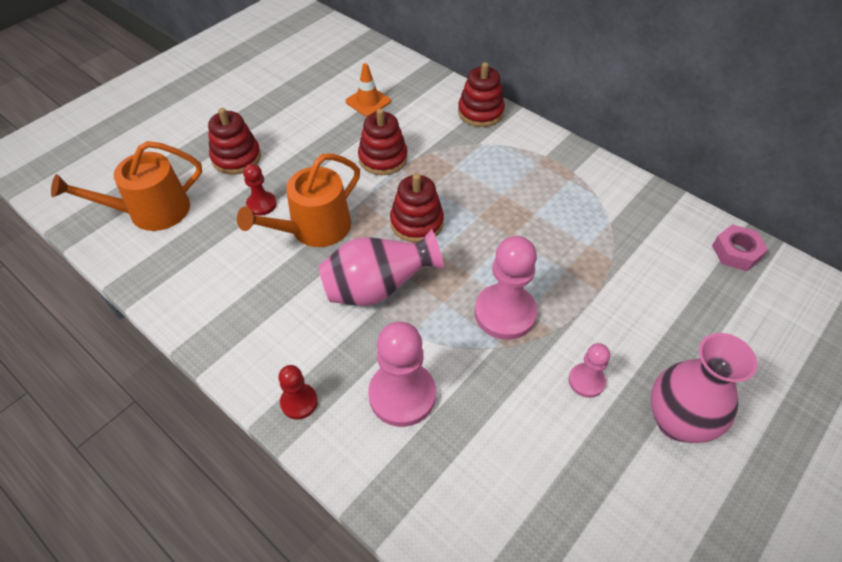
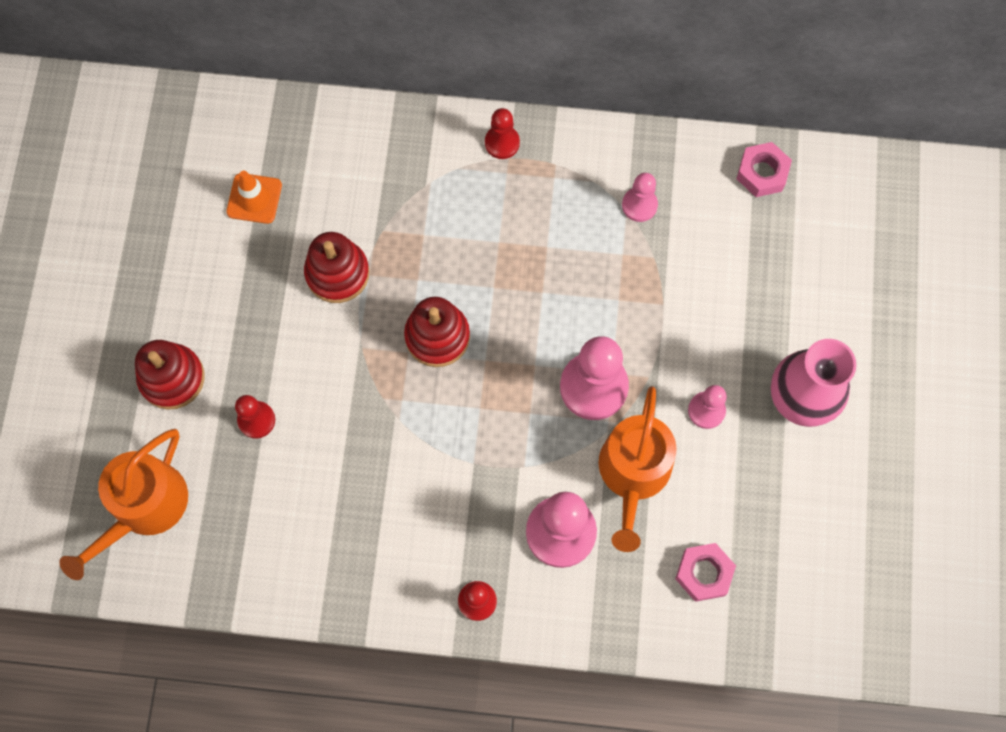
camera: 35 degrees left, 20 degrees up
orange watering can [237,153,360,247] -> orange watering can moved to [598,386,677,552]
pink vase [319,229,444,306] -> none
red stacking toy [458,62,505,127] -> none
none -> red pawn [485,108,520,159]
none -> pink pawn [622,173,658,222]
none -> pink nut [675,543,736,602]

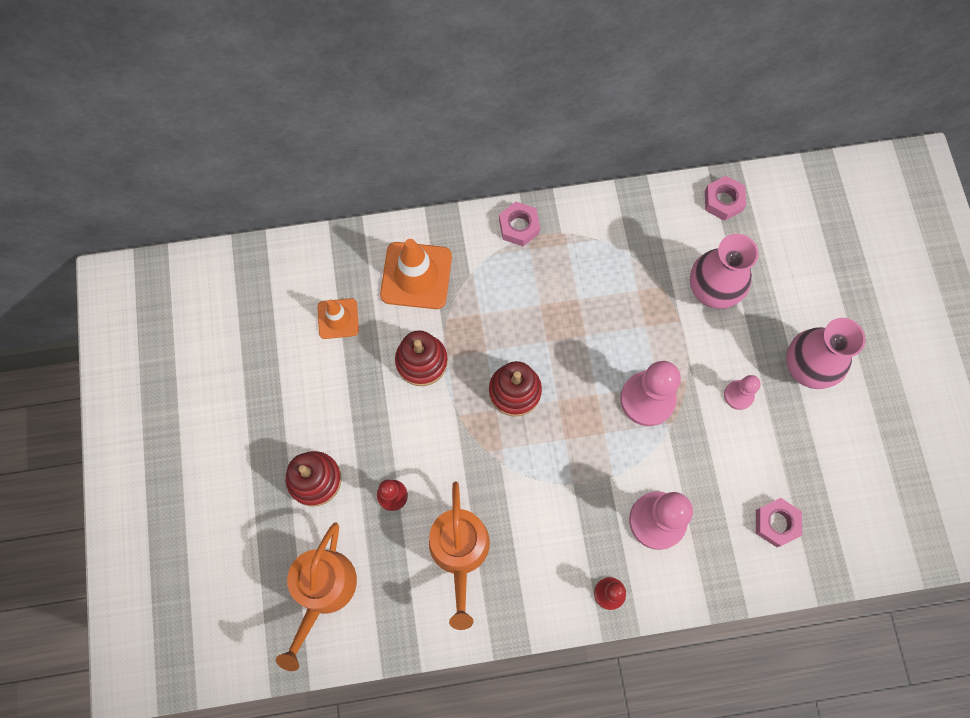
camera: 15 degrees left, 0 degrees up
red pawn [485,108,520,159] -> pink nut [499,202,540,246]
orange watering can [598,386,677,552] -> orange watering can moved to [429,482,490,630]
pink pawn [622,173,658,222] -> none
none -> orange traffic cone [380,239,452,309]
none -> pink vase [690,234,759,309]

